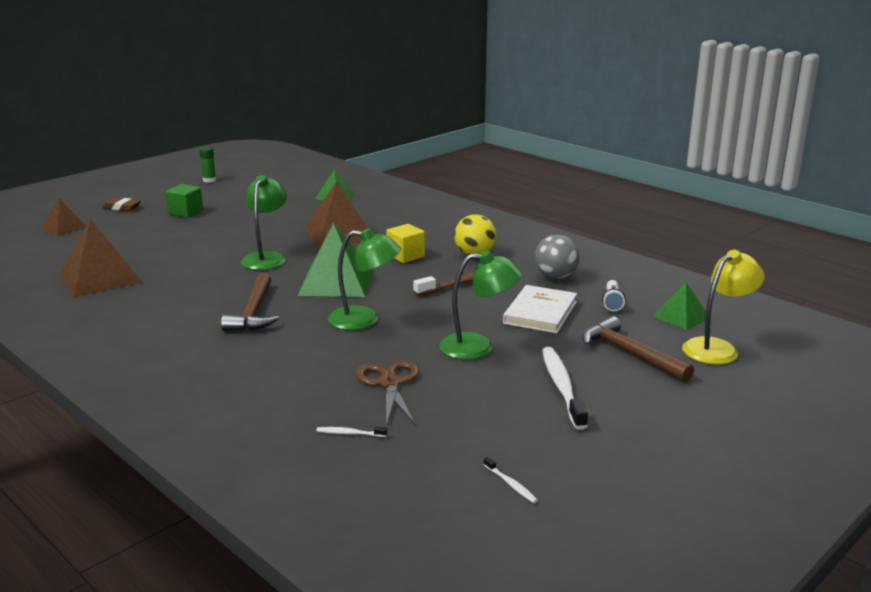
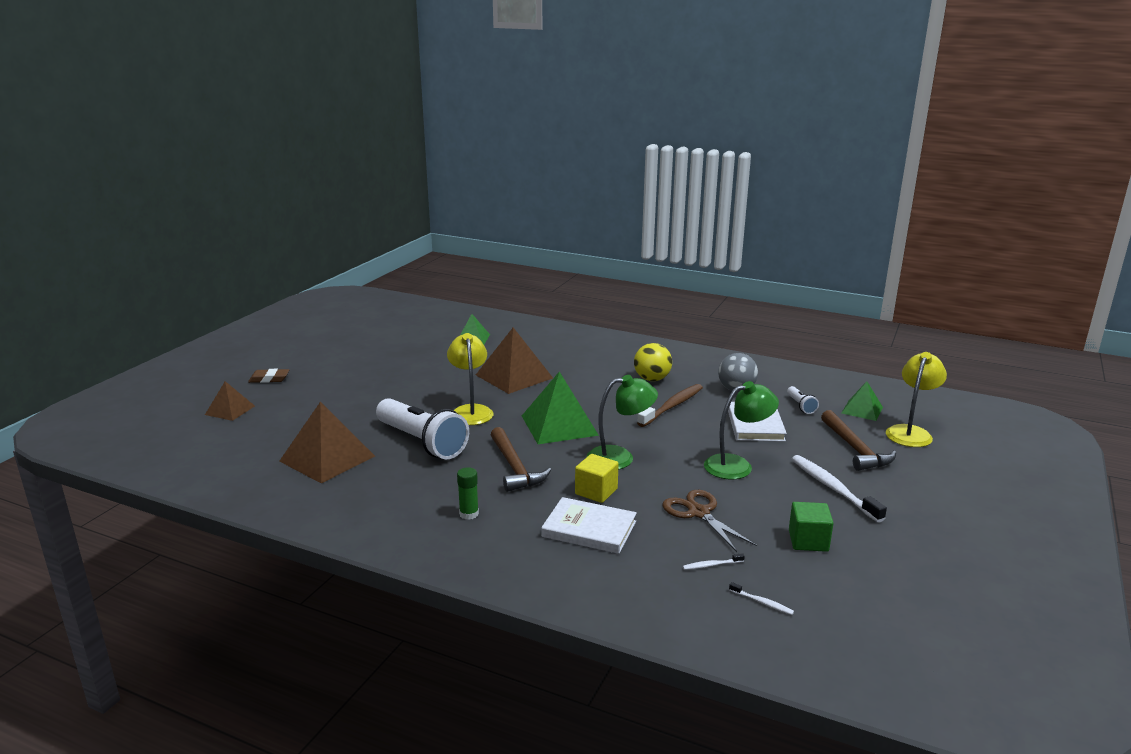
camera: 20 degrees left, 0 degrees up
green cube [166,184,203,218] -> green cube moved to [789,502,834,552]
green glue stick [199,147,216,183] -> green glue stick moved to [457,467,479,520]
green lamp [241,175,287,270] -> yellow lamp [447,333,493,425]
yellow cube [386,224,425,263] -> yellow cube moved to [575,454,619,503]
white toothbrush [483,457,538,503] -> white toothbrush moved to [729,582,794,615]
brown hammer [582,316,694,382] -> brown hammer turned 135 degrees counterclockwise [821,410,896,471]
none -> white flashlight [376,398,469,459]
none -> white book [541,497,637,554]

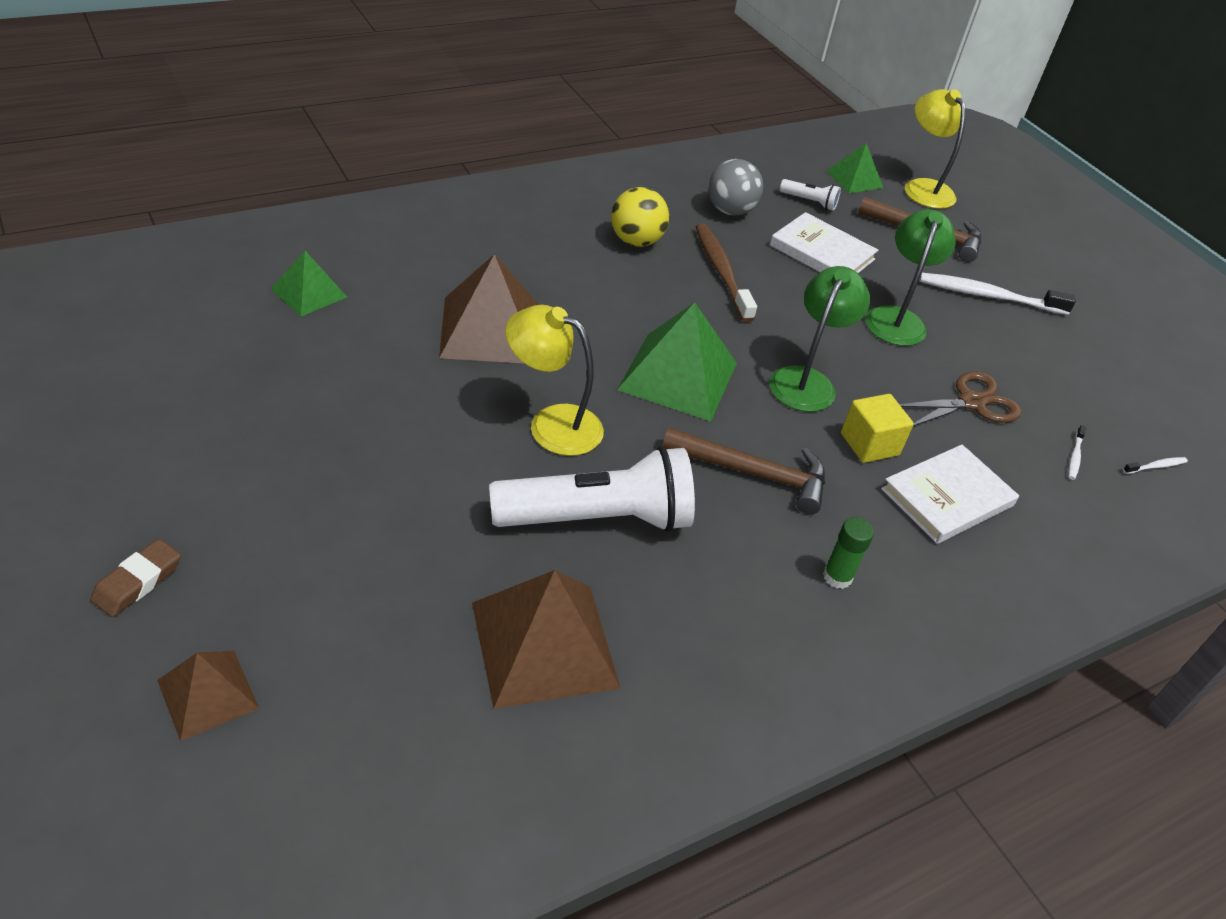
camera: 60 degrees left, 20 degrees up
brown scissors [662,490,757,552] -> brown scissors turned 150 degrees clockwise [899,371,1022,426]
green cube [789,502,834,552] -> none

